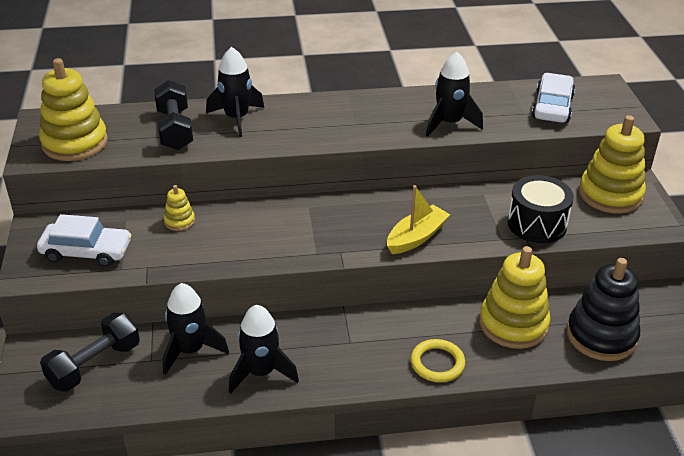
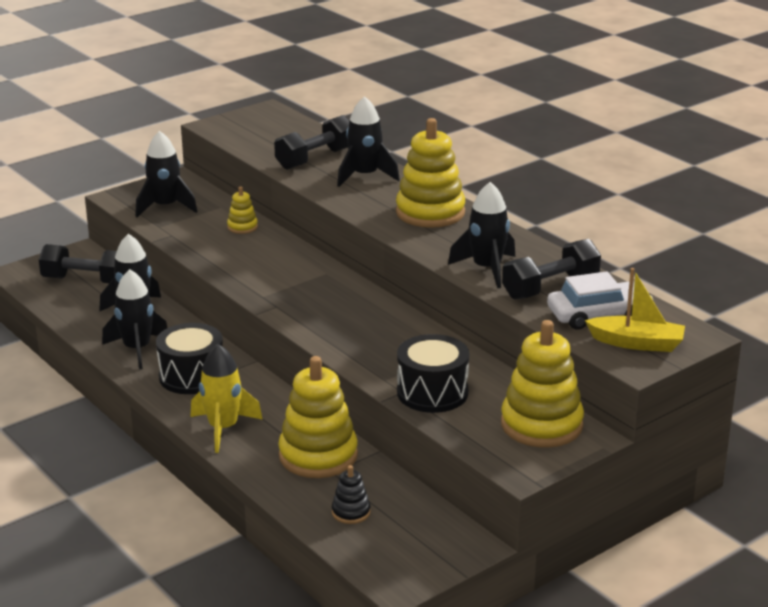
camera: 60 degrees right, 10 degrees down
white car [37,214,132,267] -> black rocket [135,131,197,217]
yellow stacking toy [39,58,108,161] -> yellow stacking toy moved to [396,118,465,228]
yellow boat [387,185,450,254] -> yellow boat moved to [585,268,685,352]
yellow ring [411,339,465,382] -> yellow rocket [191,344,263,453]
black stacking toy [567,258,640,361] -> black stacking toy [332,465,371,524], size x0.47
none -> black drum [156,323,223,394]
none -> black dumbbell [502,239,601,300]

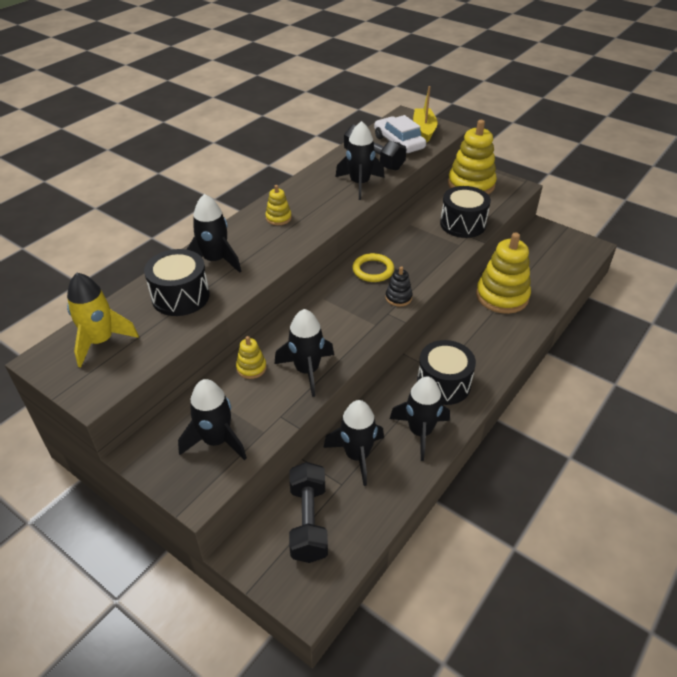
camera: 105 degrees left, 15 degrees up
yellow rocket [191,344,263,453] -> yellow rocket moved to [67,273,139,367]
black dumbbell [274,115,349,170] -> black drum [144,249,210,316]
black stacking toy [332,465,371,524] -> black stacking toy moved to [385,266,413,307]
yellow stacking toy [396,118,465,228] -> yellow stacking toy [265,185,292,225], size x0.47
none -> black rocket [274,309,334,397]
none -> yellow ring [353,253,394,282]

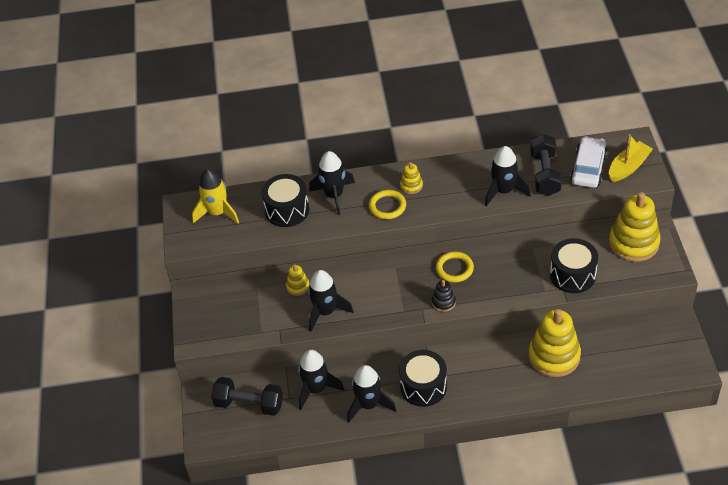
camera: 50 degrees right, 5 degrees up
black rocket [178,379,247,460] -> none
black dumbbell [289,462,328,563] -> black dumbbell turned 60 degrees clockwise [211,377,283,416]
none -> yellow ring [369,190,406,219]

